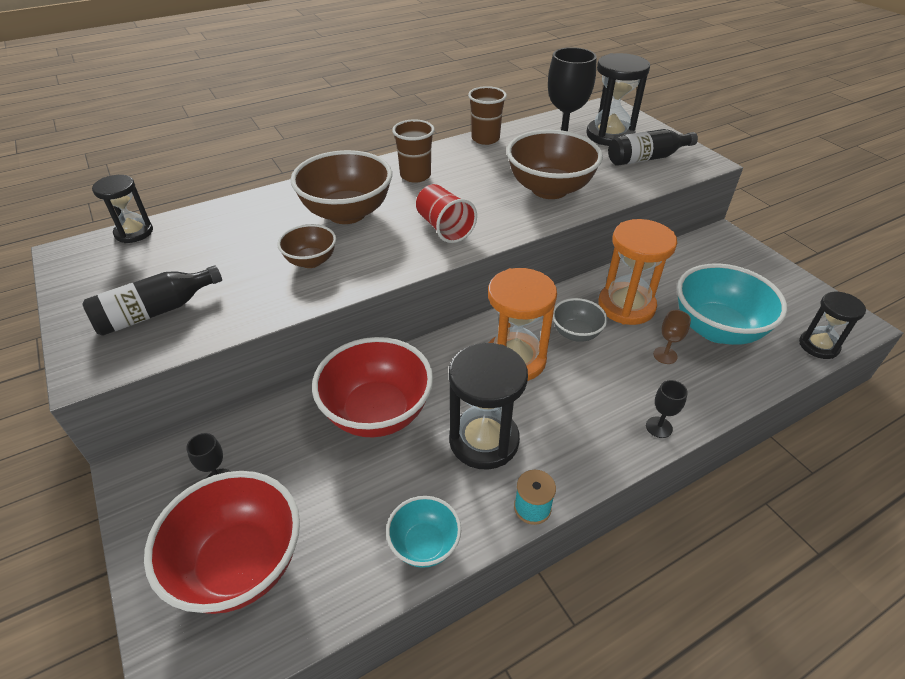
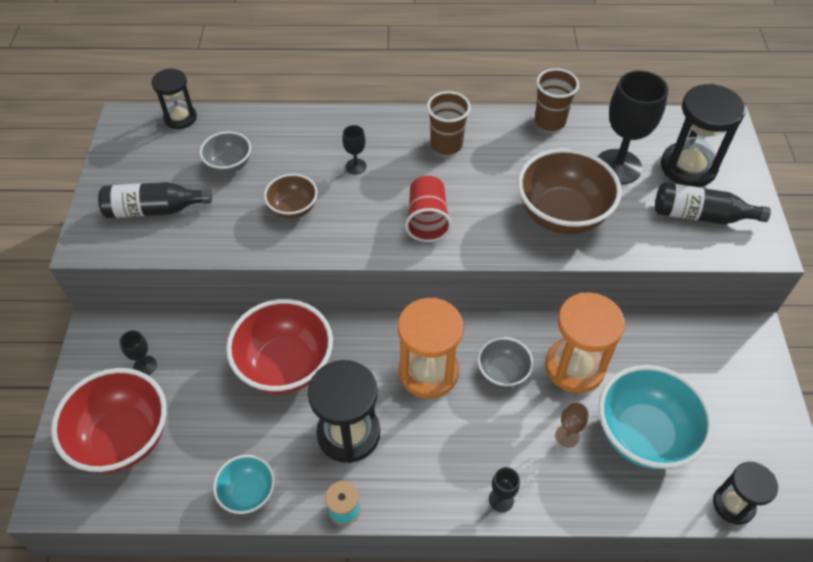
camera: 30 degrees right, 10 degrees up
brown bowl [291,150,392,224] -> black goblet [342,125,367,174]
none -> grey bowl [200,131,251,174]

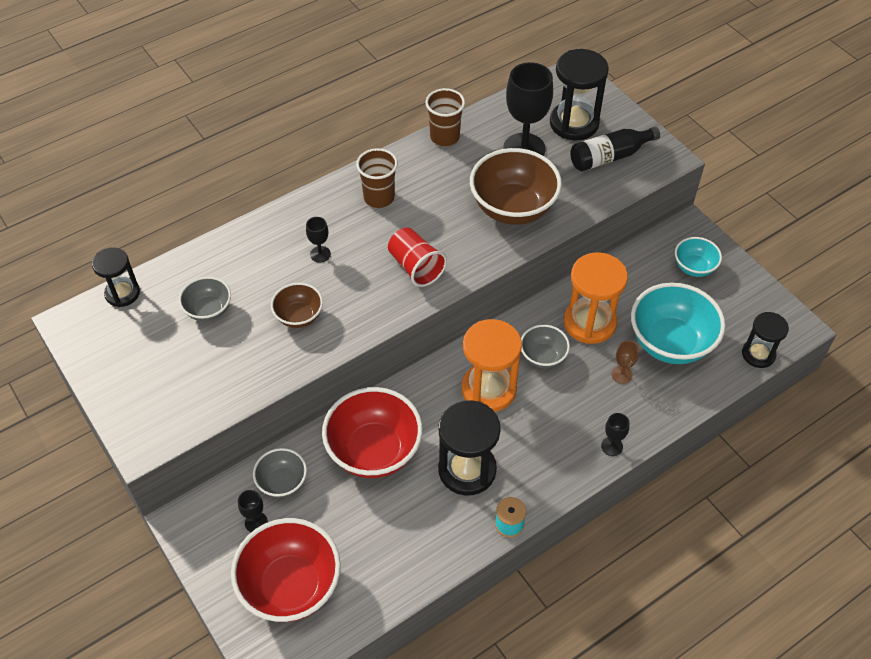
camera: 35 degrees left, 0 degrees up
black bottle [98,182,212,218] -> none
turquoise bowl [213,455,275,514] -> turquoise bowl moved to [675,237,722,277]
none -> grey bowl [253,448,307,498]

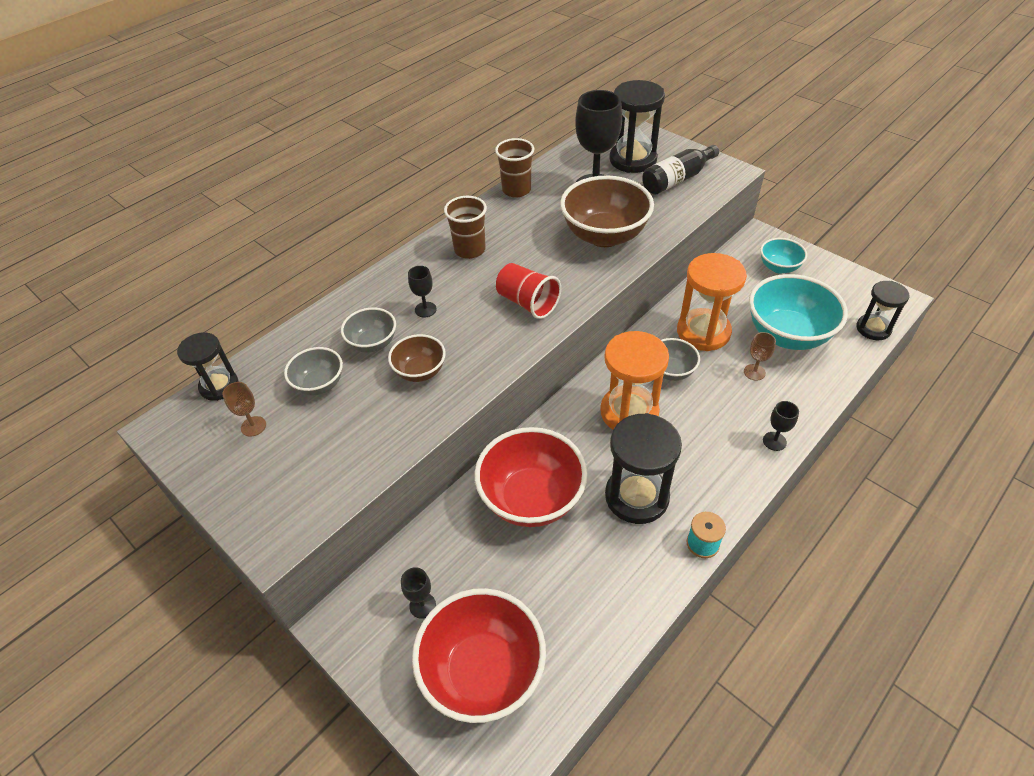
camera: 10 degrees left, 5 degrees down
grey bowl [253,448,307,498] -> grey bowl moved to [341,307,396,353]
none -> brown goblet [222,382,266,437]

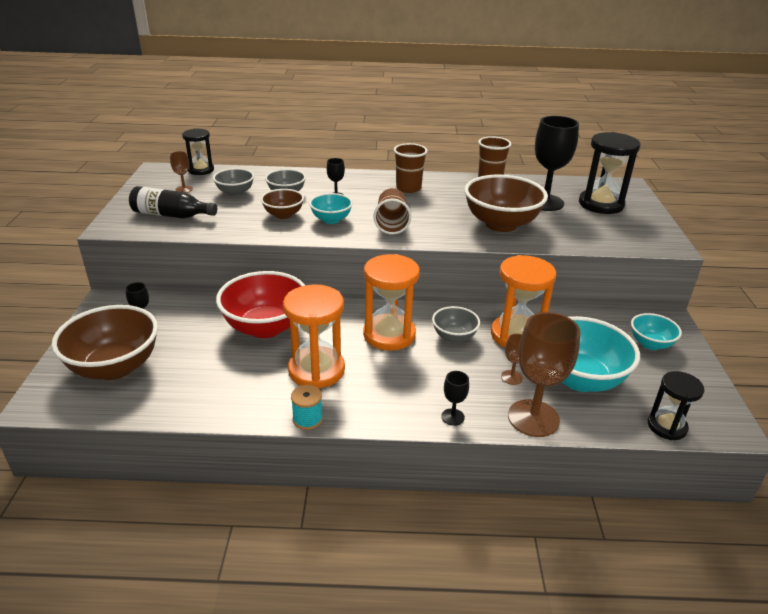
camera: 45 degrees right, 15 degrees down
red bowl [412,588,546,723] -> brown bowl [52,305,158,380]
red cup [496,263,561,319] -> brown cup [373,188,411,234]
black hourglass [605,413,682,524] -> orange hourglass [283,284,345,388]
black bottle [642,145,719,195] -> black bottle moved to [129,186,217,219]
none -> turquoise bowl [309,193,353,224]
none -> brown goblet [508,312,581,437]

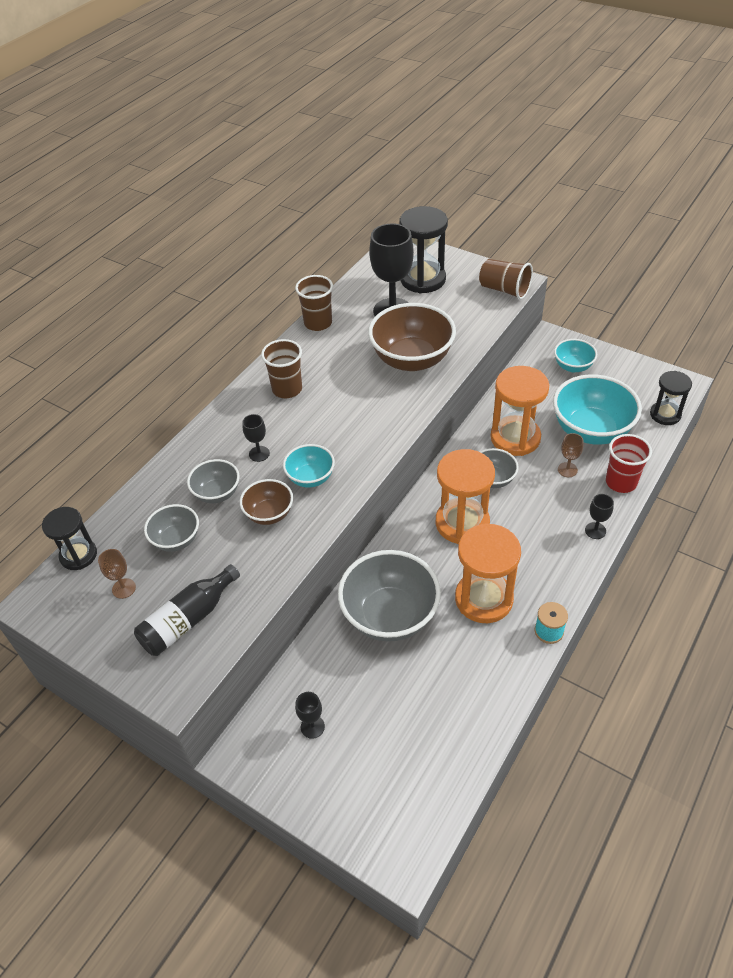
camera: 55 degrees left, 15 degrees up
brown bowl [52,305,158,380] -> none
red bowl [216,271,305,338] -> grey bowl [338,550,441,641]
brown cup [373,188,411,234] -> brown cup moved to [479,259,533,299]
brown goblet [508,312,581,437] -> red cup [606,434,652,493]

